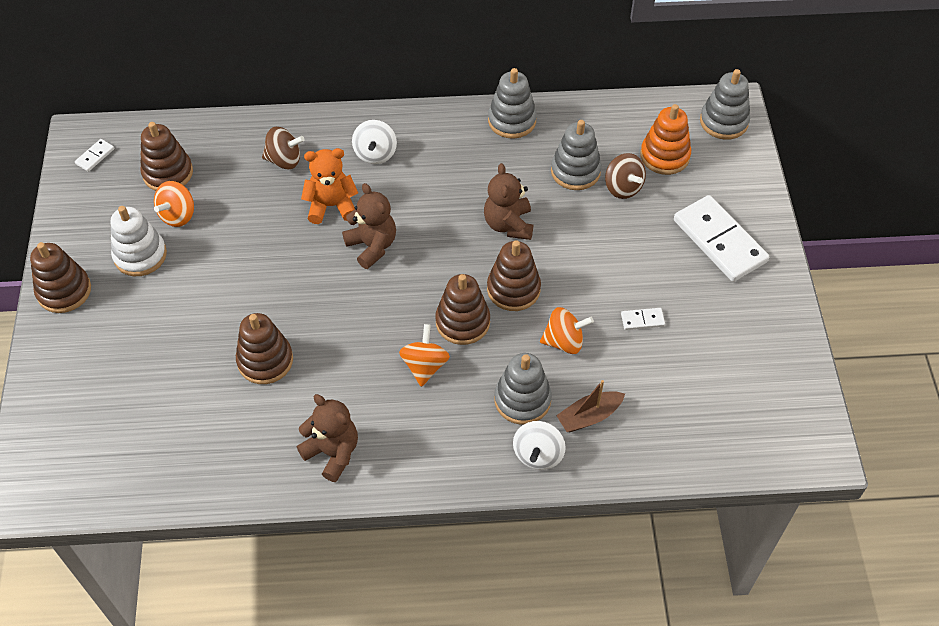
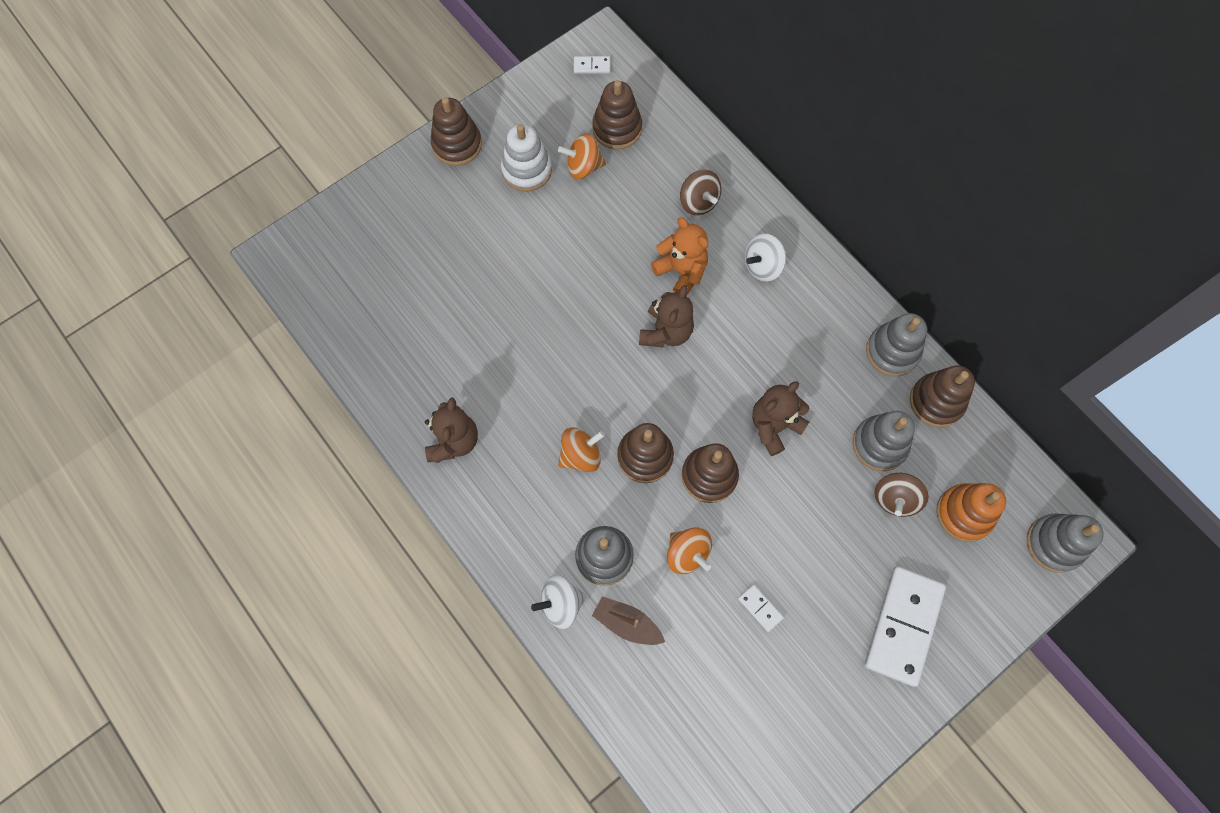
camera: 55 degrees right, 15 degrees up
brown stacking toy [236,313,293,384] -> brown stacking toy moved to [910,365,975,427]

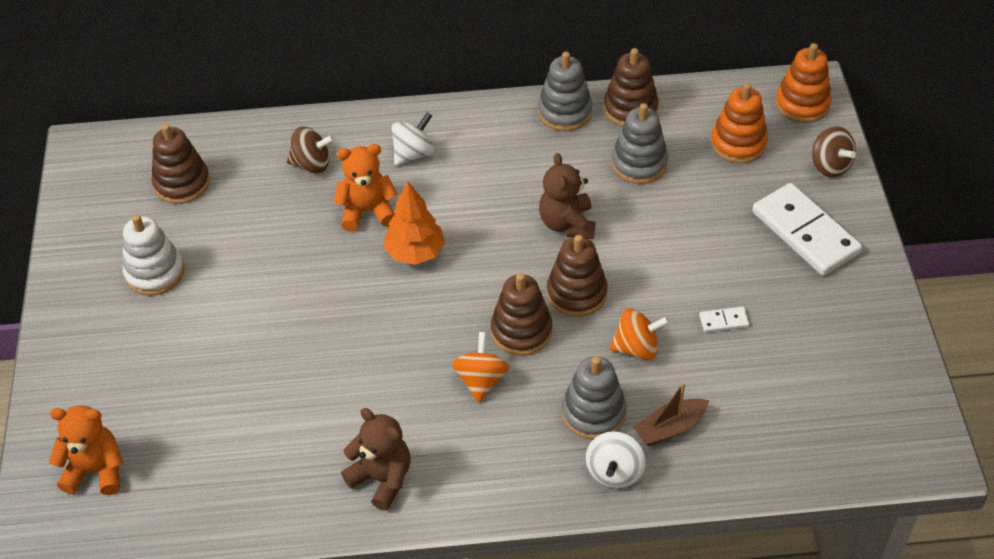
camera: 55 degrees left, 20 degrees down
brown stacking toy [431,97,482,166] -> none
orange spinning top [558,133,606,179] -> none
white domino [574,56,610,74] -> none
brown teddy bear [639,285,694,348] -> orange tree [384,181,445,265]
white spinning top [745,234,786,282] -> white spinning top turned 135 degrees counterclockwise [391,112,435,165]
brown spinning top [874,473,929,517] -> brown spinning top moved to [812,126,856,178]
grey stacking toy [1027,513,1104,573] -> orange stacking toy [775,43,832,123]
none -> orange teddy bear [49,405,123,495]

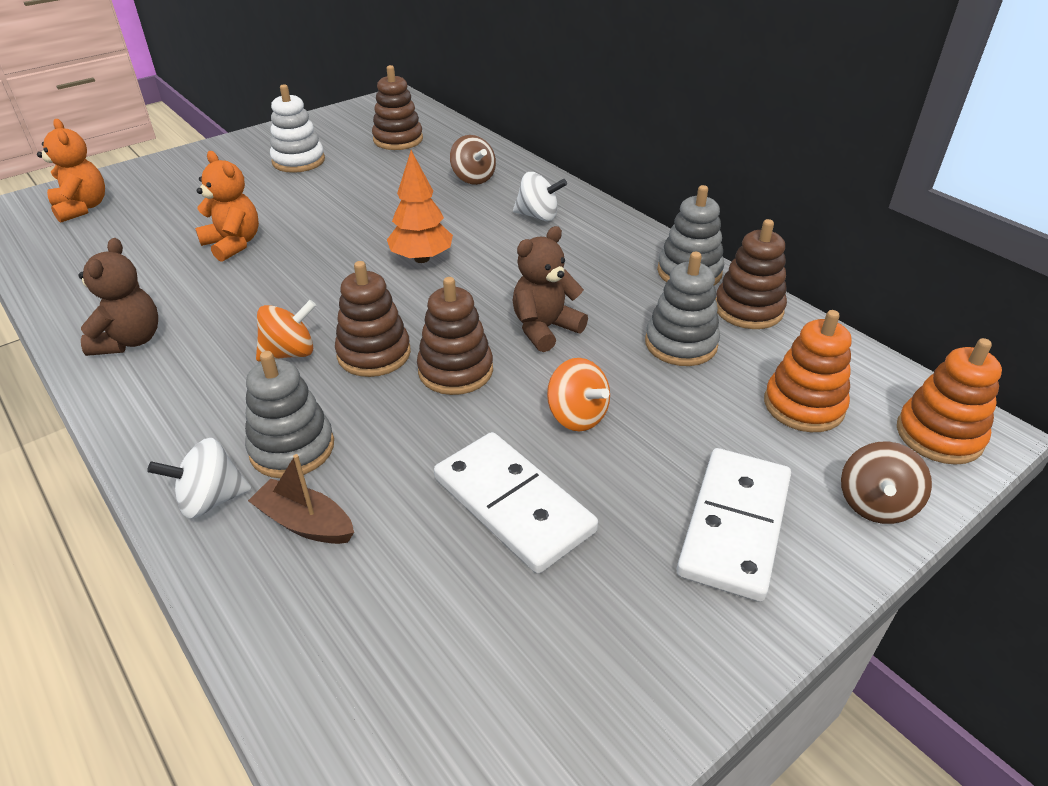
camera: 55 degrees right, 10 degrees down
orange teddy bear [334,144,398,232] -> orange teddy bear moved to [195,151,259,262]
orange spinning top [610,308,670,360] -> orange spinning top moved to [547,358,610,432]
white domino [699,307,750,333] -> white domino [434,432,598,574], size x2.39

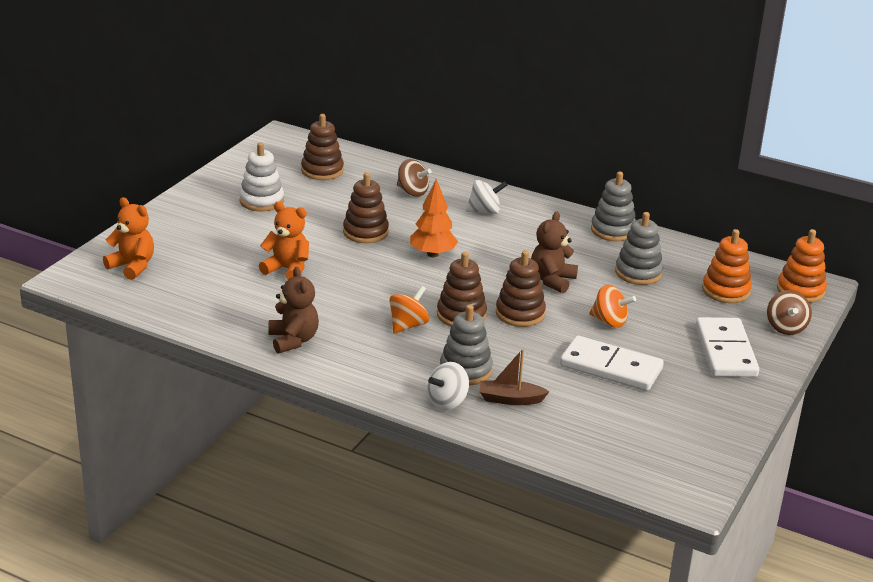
camera: 25 degrees left, 10 degrees down
brown stacking toy [715,219,787,329] -> brown stacking toy moved to [343,172,389,243]

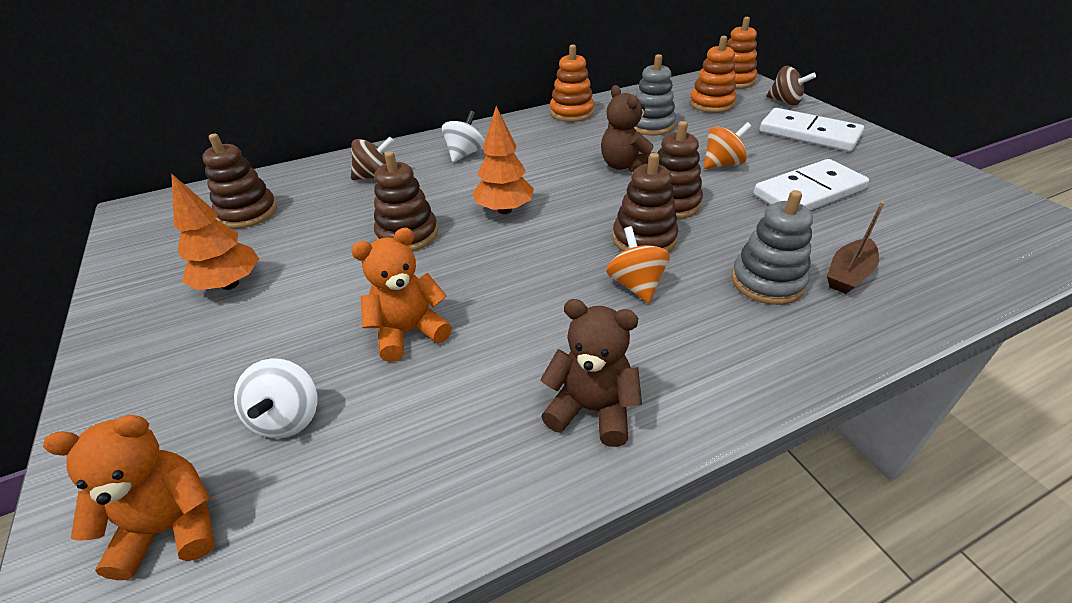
camera: 50 degrees left, 10 degrees up
white stacking toy [239,142,284,211] -> orange tree [171,173,259,290]
white spinning top [427,362,469,410] -> white spinning top moved to [234,358,317,438]
grey stacking toy [591,171,636,241] -> orange stacking toy [550,44,594,122]

